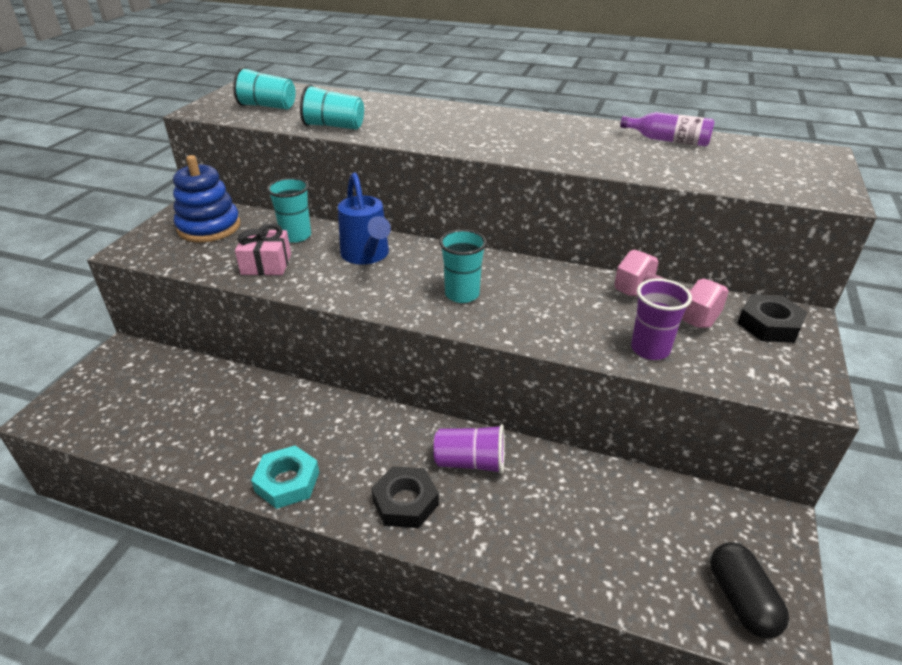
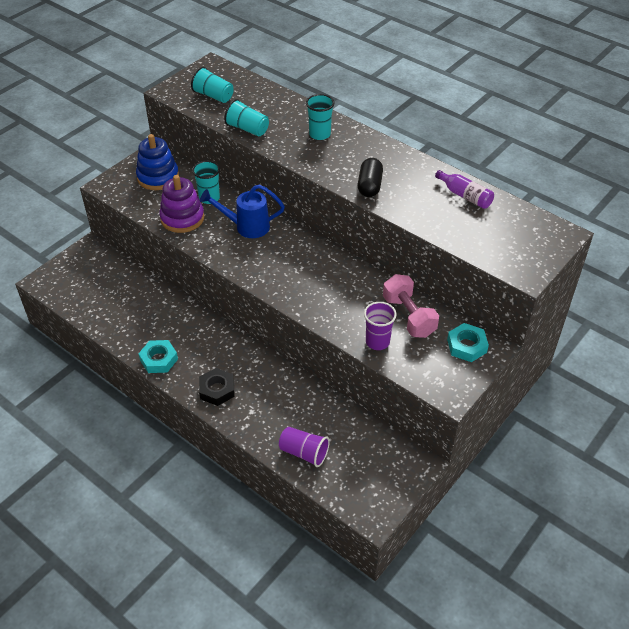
camera: 20 degrees right, 10 degrees up
pink gift [235,223,291,275] -> purple stacking toy [159,175,204,233]
blue watering can [338,172,391,264] -> blue watering can turned 90 degrees clockwise [200,184,285,238]
purple cup [434,424,505,474] -> purple cup moved to [279,427,330,467]
turquoise cup [439,230,487,303] -> turquoise cup moved to [306,94,335,140]
black capsule [710,542,789,639] -> black capsule moved to [358,158,383,197]
black nut [738,294,808,343] -> turquoise nut [447,323,489,362]

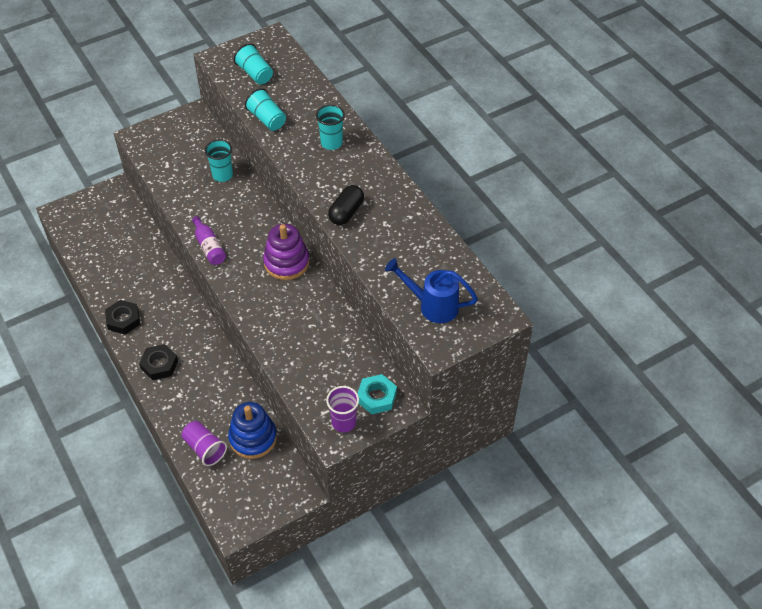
camera: 20 degrees right, 5 degrees up
blue stacking toy [136,134,179,190] -> blue stacking toy moved to [228,402,277,459]
turquoise nut [138,340,178,373] -> black nut [105,300,140,335]
purple stacking toy [159,175,204,233] -> purple stacking toy moved to [263,224,310,280]
blue watering can [200,184,285,238] -> blue watering can moved to [385,258,478,323]
purple cup [364,302,397,350] -> purple cup moved to [326,386,359,432]
pink dumbbell [383,274,439,338] -> none
purple bottle [435,170,494,209] -> purple bottle moved to [192,216,226,265]

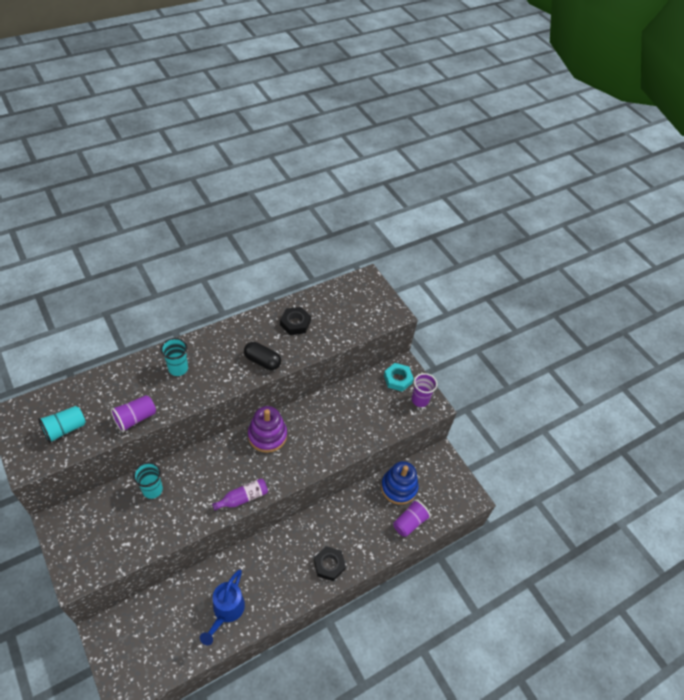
camera: 95 degrees left, 0 degrees up
black nut [105,300,140,335] -> black nut moved to [280,307,311,335]
turquoise cup [245,88,286,131] -> purple cup [111,395,156,433]
blue watering can [385,258,478,323] -> blue watering can moved to [200,570,245,645]

